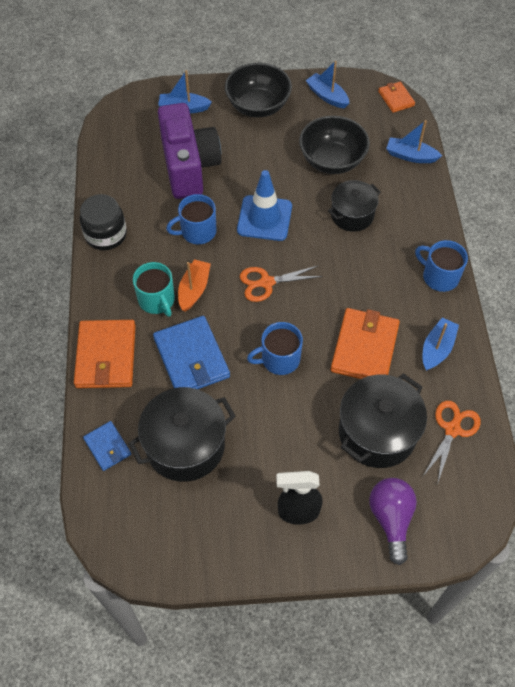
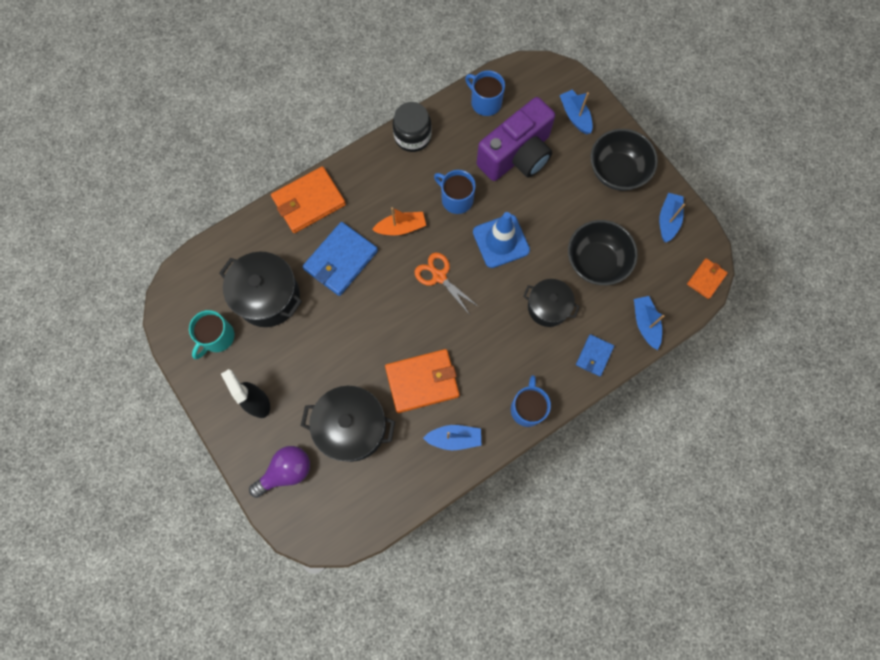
camera: 60 degrees right, 15 degrees up
blue wallet [83,421,131,471] -> blue wallet moved to [576,334,614,376]
turquoise mug [133,262,175,317] -> turquoise mug moved to [189,310,234,359]
blue mug [247,322,303,375] -> blue mug moved to [465,70,505,116]
orange scissors [423,401,481,484] -> none

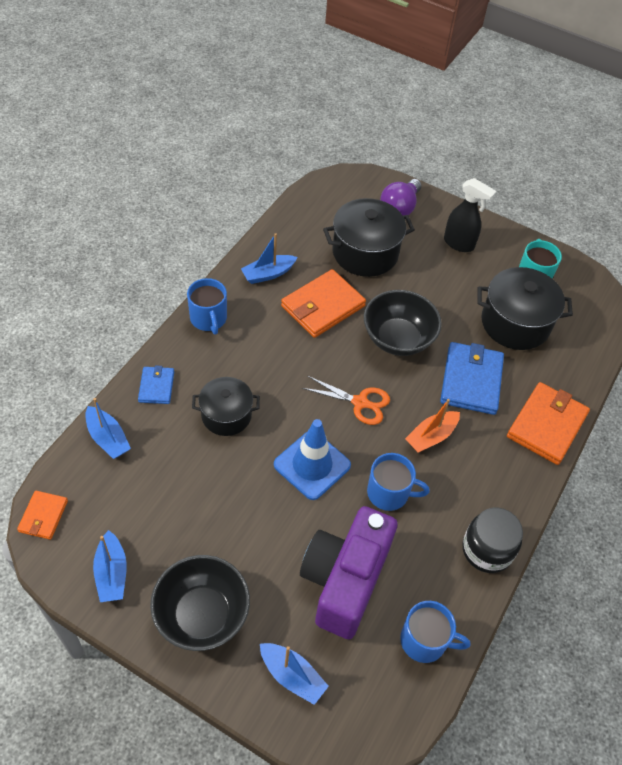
camera: 150 degrees right, 20 degrees down
black bowl [568,220,638,285] -> black bowl moved to [364,290,442,356]

